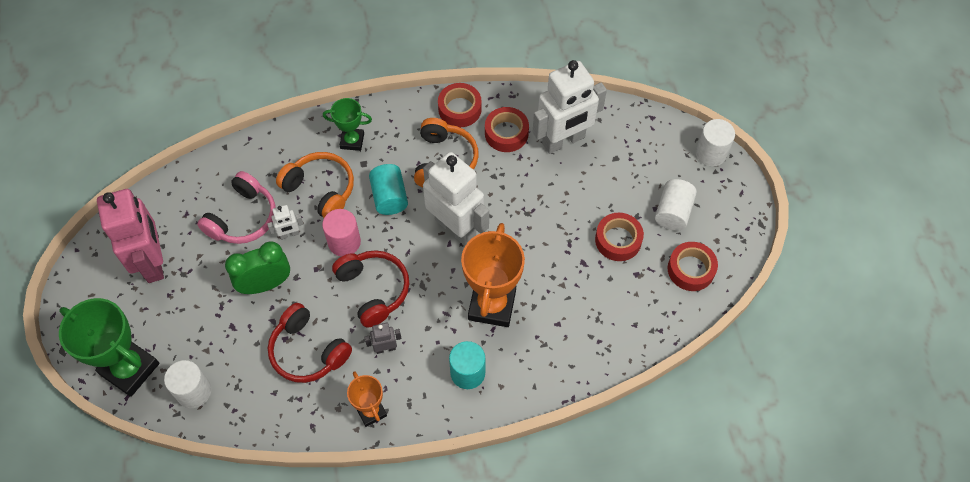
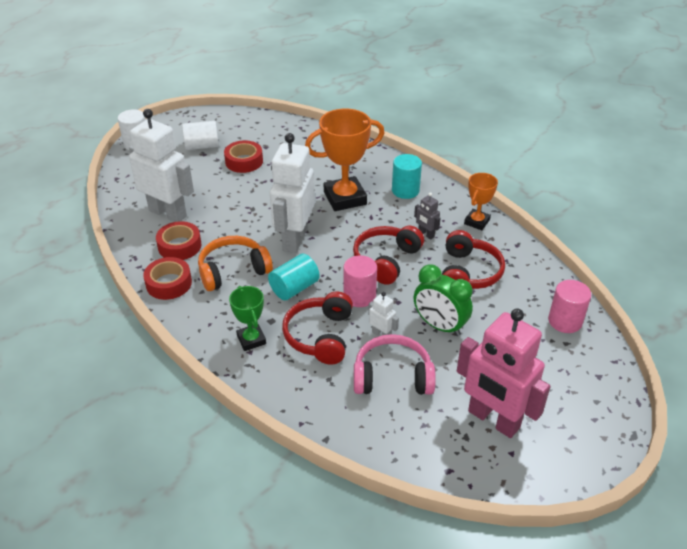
camera: 120 degrees left, 20 degrees down
green trophy [59,298,159,397] -> none
pink robot [97,189,164,283] -> pink robot turned 90 degrees counterclockwise [457,308,551,438]
white cylinder [164,360,211,408] -> pink cylinder [548,280,591,333]
orange headphones [276,152,354,218] -> red headphones [282,292,353,364]
red tape [668,242,718,291] -> none

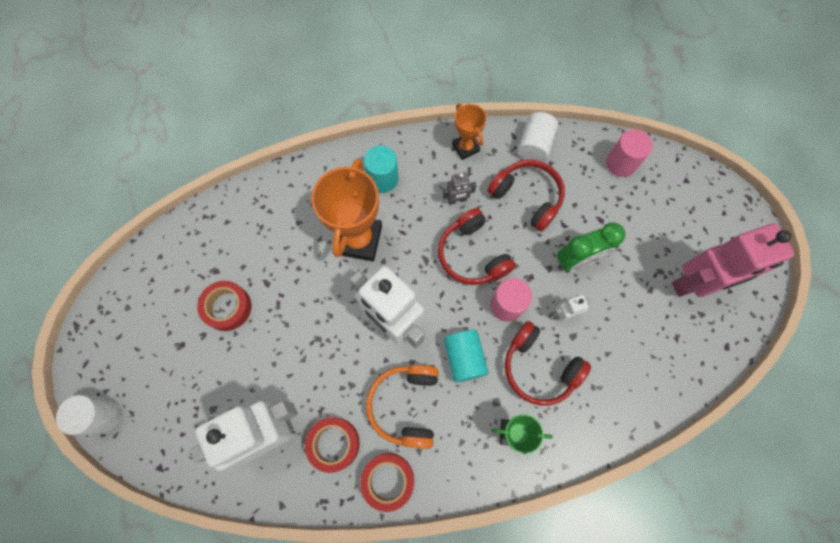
camera: 60 degrees left, 30 degrees up
white cylinder [182,121,219,150] -> white cylinder moved to [517,112,558,162]
pink headphones [354,334,436,395] -> none

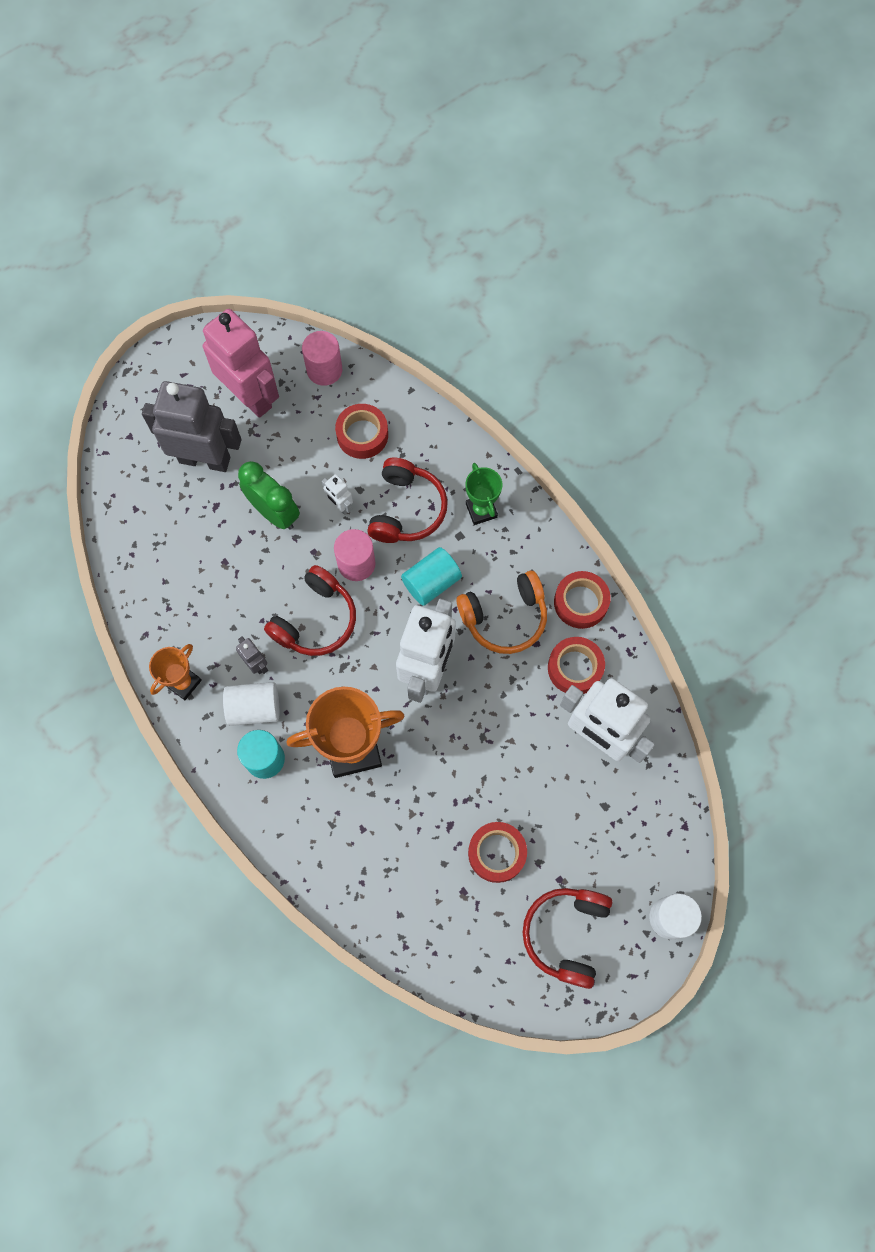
camera: 115 degrees left, 0 degrees up
red headphones [487,160,565,232] -> red headphones moved to [523,888,612,989]
white cylinder [517,112,558,162] -> white cylinder moved to [223,682,279,726]
pink cylinder [606,129,653,177] -> pink cylinder moved to [302,331,342,386]
none -> grey robot [142,381,241,472]
none -> red tape [335,404,388,459]

